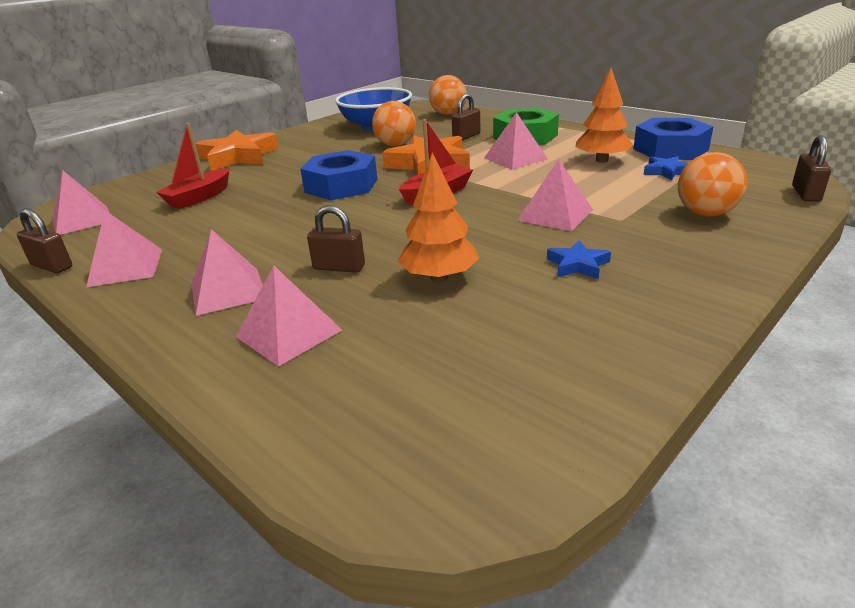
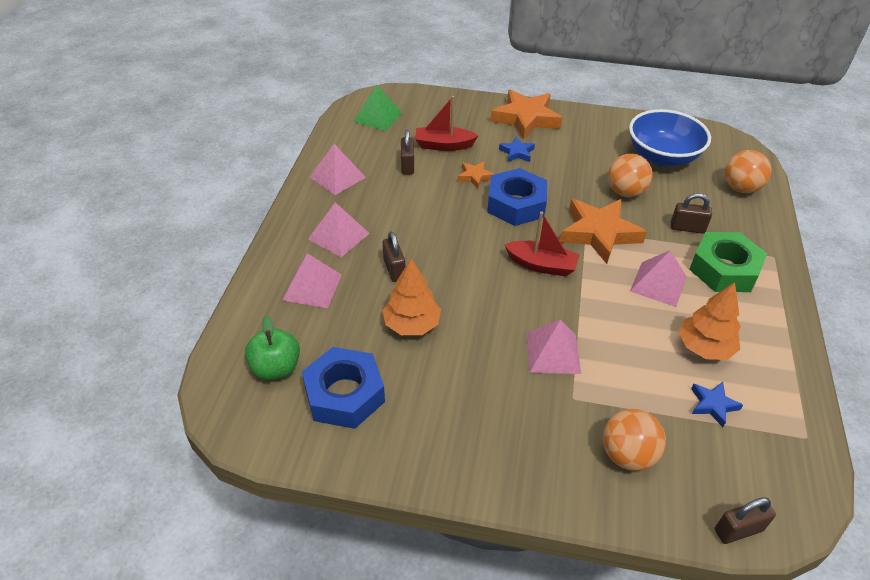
camera: 55 degrees right, 15 degrees up
brown padlock [17,208,72,273] -> brown padlock moved to [401,130,414,175]
pink pyramid [52,171,109,235] -> green pyramid [353,85,402,131]
blue star [547,240,611,279] -> blue star moved to [499,137,535,162]
blue nut [633,118,713,160] -> blue nut moved to [302,347,385,429]
none -> green apple [245,315,300,380]
none -> orange star [458,161,495,189]

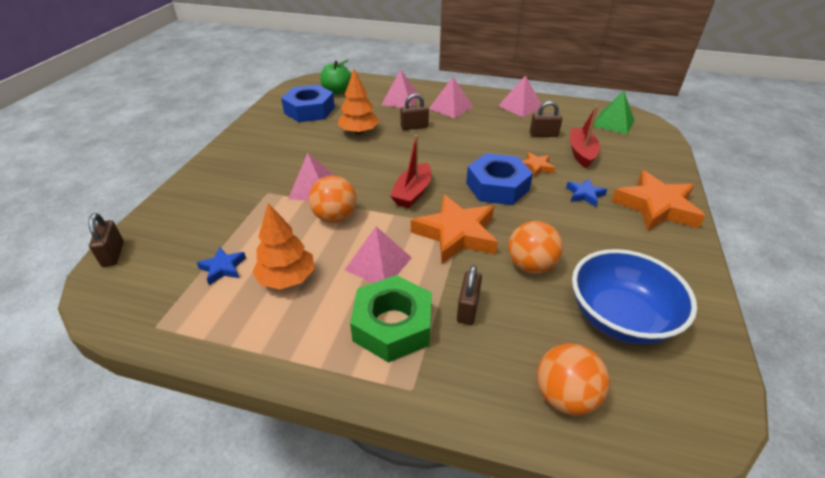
camera: 95 degrees right, 5 degrees down
orange ball [603,409,666,471] -> orange ball moved to [309,176,357,223]

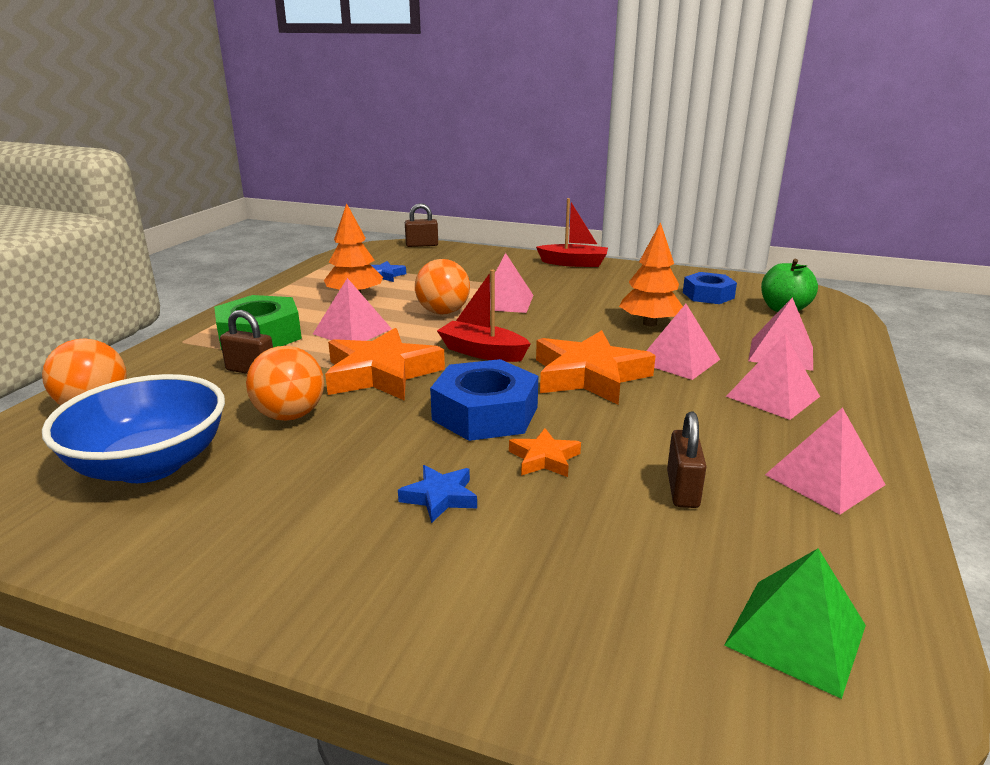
camera: 95 degrees right, 15 degrees down
blue nut [281,85,335,122] -> blue nut [683,272,737,304], size x0.66
brown padlock [400,93,429,130] -> pink pyramid [646,304,720,380]
red boat [570,105,600,168] -> red boat moved to [536,198,608,267]
orange star [612,170,705,231] -> orange star moved to [536,330,656,405]

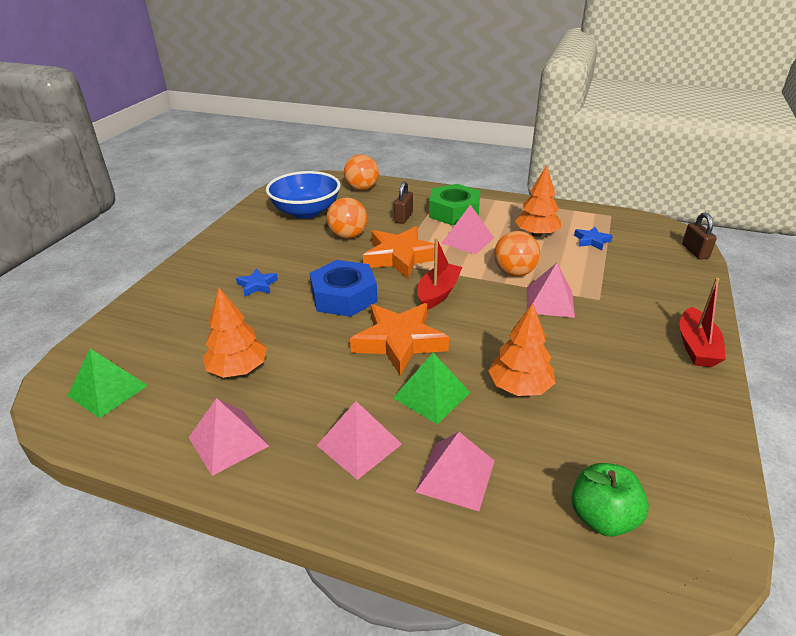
camera: 90 degrees right, 10 degrees up
orange star [509,428,581,477] -> none
pink pyramid [646,304,720,380] -> green pyramid [393,353,471,424]
brown padlock [667,411,706,508] -> orange tree [203,288,267,378]
blue nut [683,272,737,304] -> none

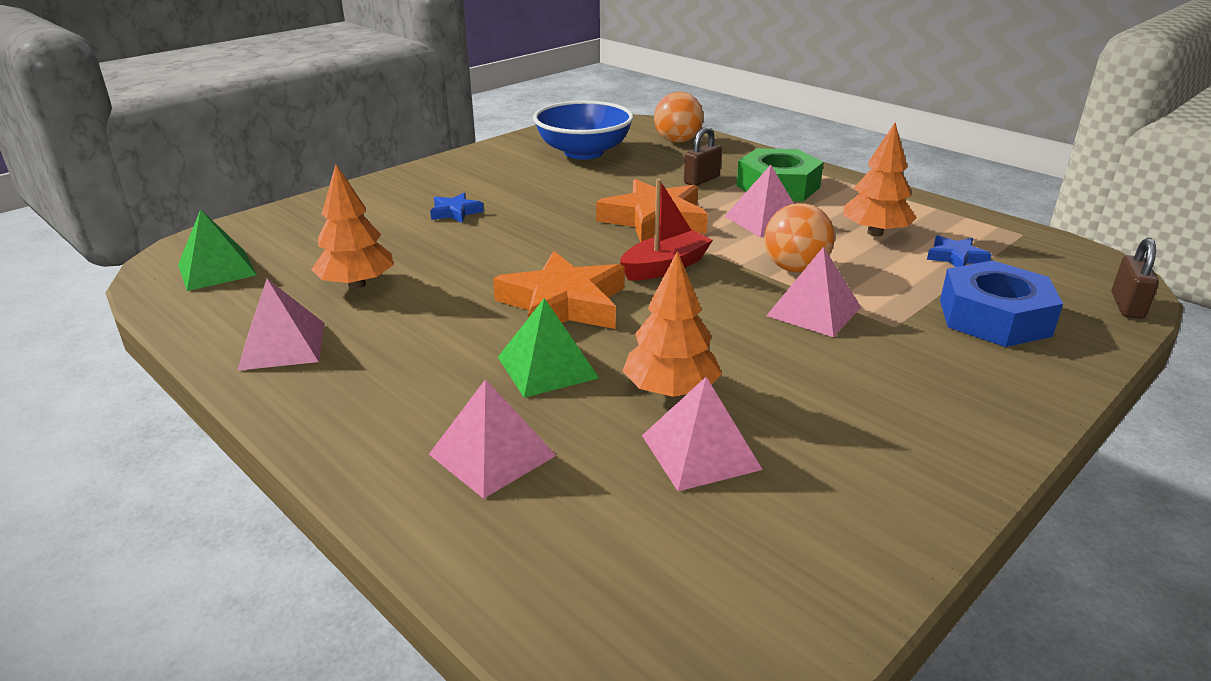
camera: 25 degrees right, 5 degrees down
blue nut [310,260,378,317] -> blue nut moved to [940,260,1063,347]
pink pyramid [317,401,402,480] -> pink pyramid moved to [642,377,763,491]
orange ball [327,198,367,239] -> none
green apple [571,463,649,536] -> none
red boat [680,278,726,367] -> none

